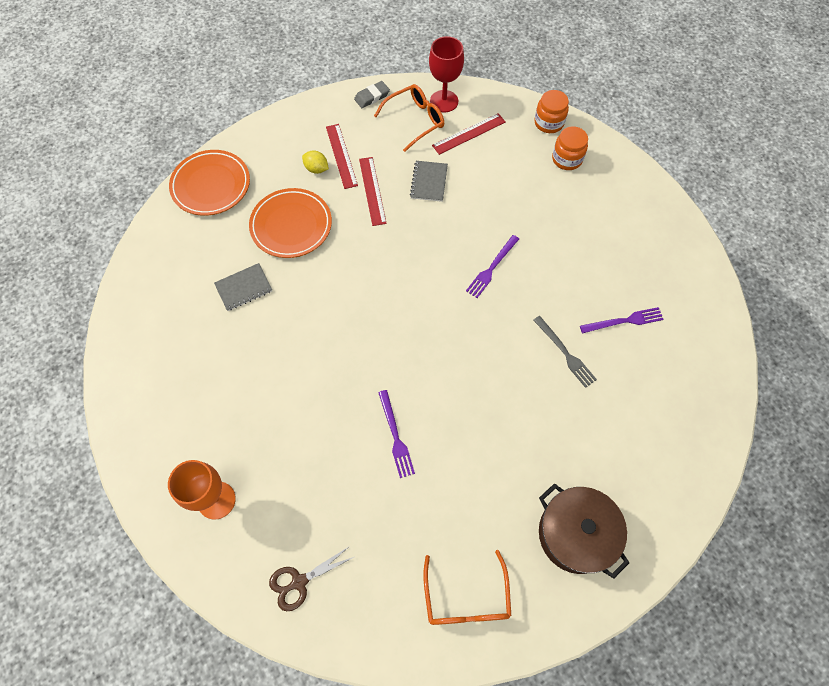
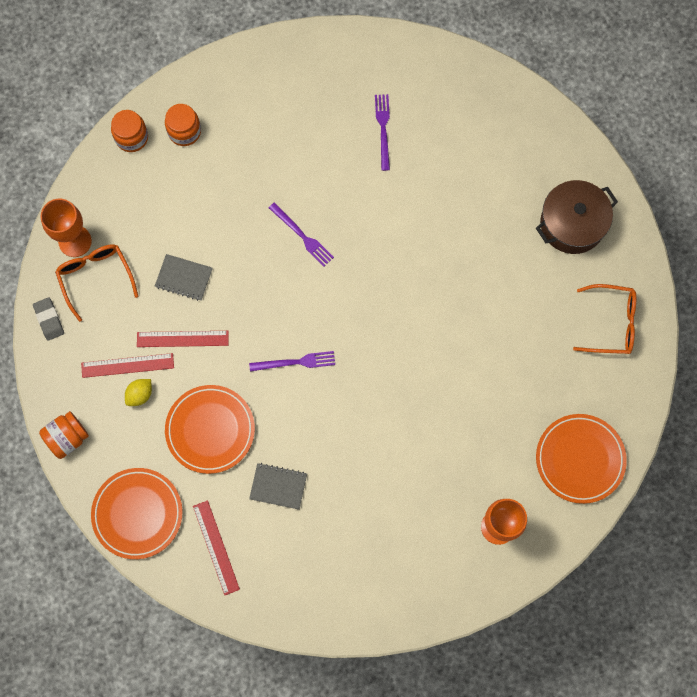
camera: 80 degrees left, 10 degrees up
grey notebook [214,263,272,311] -> grey notebook turned 60 degrees counterclockwise [249,463,307,510]
brown scissors [269,546,354,611] -> orange plate [536,414,627,504]
purple fork [378,390,415,478] -> purple fork moved to [249,351,335,372]
red goblet [429,36,464,113] -> orange goblet [40,198,92,257]
red ruler [432,113,506,155] -> red ruler moved to [193,500,240,595]
grey fork [533,316,597,388] -> none
none -> orange jar [39,411,89,459]

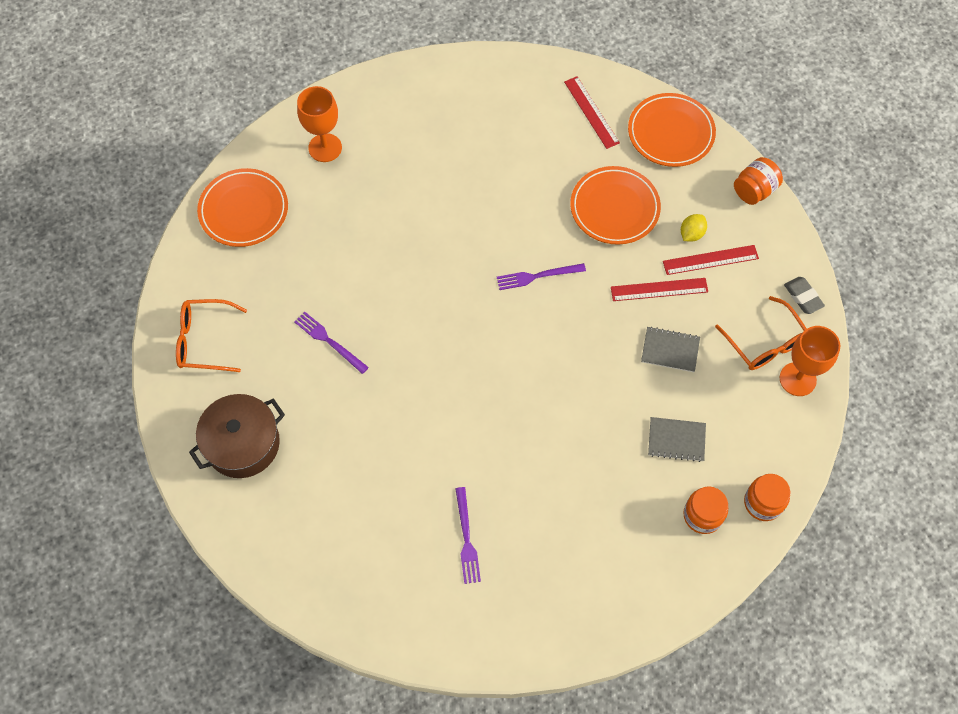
camera: 175 degrees right, 10 degrees down
grey notebook [249,463,307,510] -> grey notebook moved to [648,417,706,462]
purple fork [269,202,334,266] -> purple fork moved to [294,312,369,374]

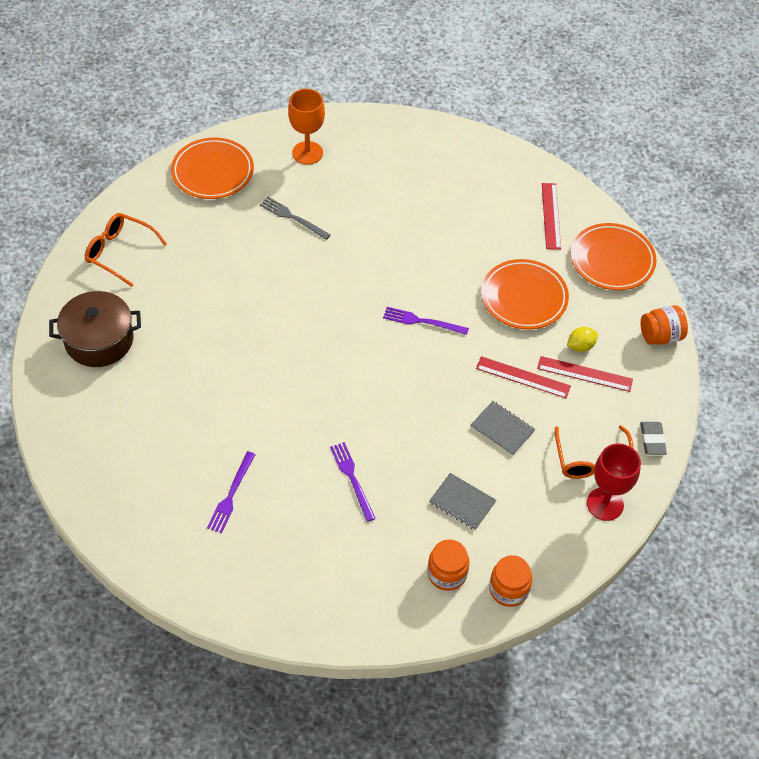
camera: 25 degrees right, 10 degrees down
purple fork [294,312,369,374] -> purple fork moved to [330,442,376,522]
orange goblet [780,326,840,396] -> red goblet [587,443,641,521]
none -> grey fork [260,197,331,240]

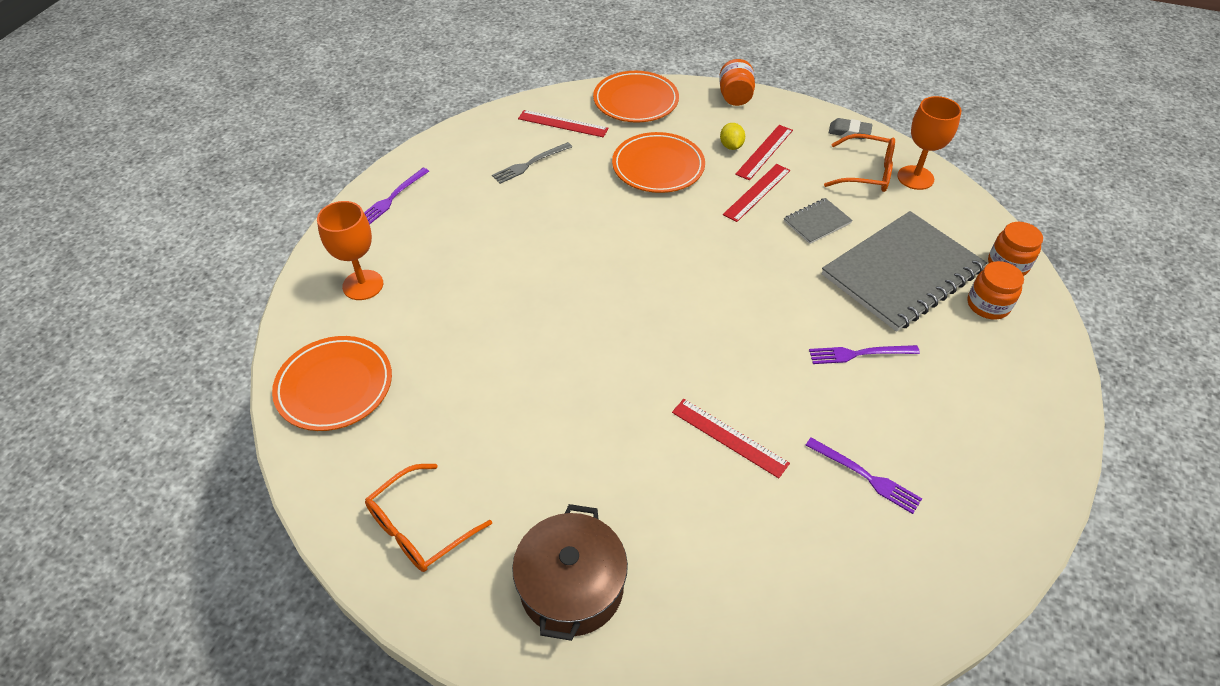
camera: 70 degrees left, 5 degrees down
grey fork [260,197,331,240] -> grey fork moved to [492,142,572,184]
purple fork [383,307,469,335] -> purple fork moved to [364,168,429,225]
grey notebook [429,473,496,530] -> grey notebook [822,211,987,332], size x2.29
red goblet [587,443,641,521] -> orange goblet [897,96,962,190]
none -> red ruler [672,399,790,478]

